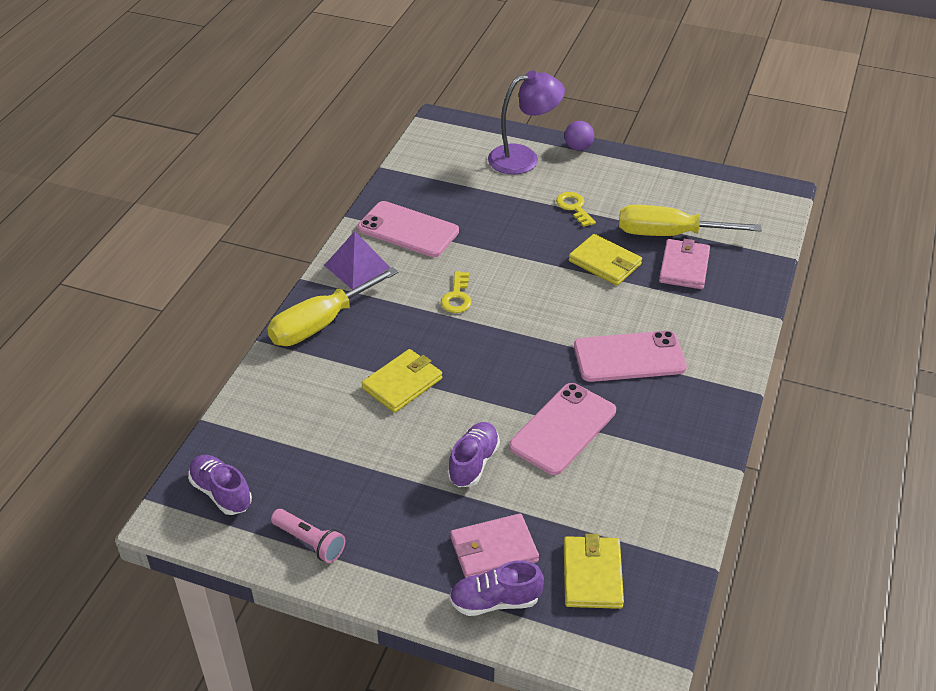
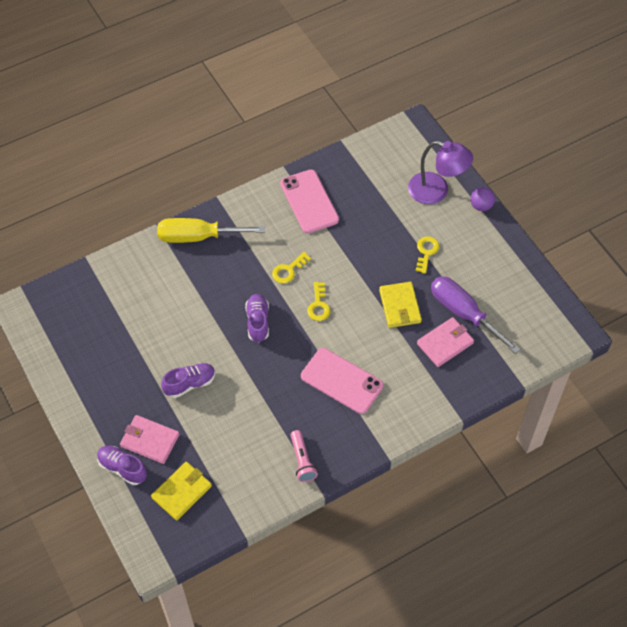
camera: 40 degrees right, 15 degrees up
purple shoe [188,455,252,515] -> purple shoe moved to [245,294,269,342]
pink flashlight [271,509,345,563] -> pink flashlight moved to [290,430,318,482]
purple pyramid [324,231,390,290] -> none
yellow wallet [362,349,442,413] -> none
pink phone [509,383,616,475] -> none
yellow screwdriver [619,205,762,236] -> purple screwdriver [431,276,521,354]
none -> yellow key [307,282,330,321]

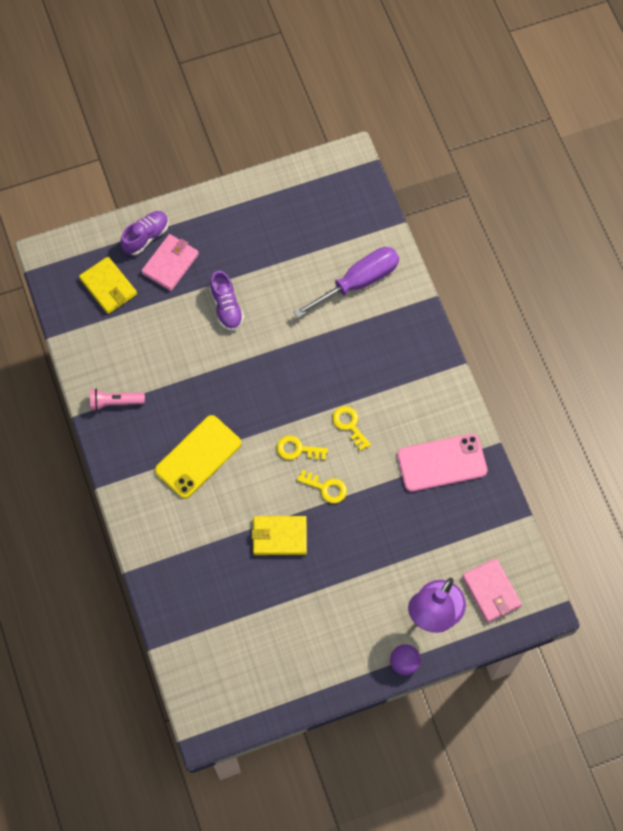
camera: 100 degrees right, 10 degrees up
yellow screwdriver [157,218,265,243] -> none
purple shoe [245,294,269,342] -> none
pink phone [301,348,384,414] -> yellow phone [155,415,241,499]
yellow key [416,236,439,274] -> yellow key moved to [297,470,347,503]
pink wallet [417,317,474,367] -> pink wallet moved to [462,558,522,623]
purple screwdriver [431,276,521,354] -> purple screwdriver moved to [294,247,399,318]

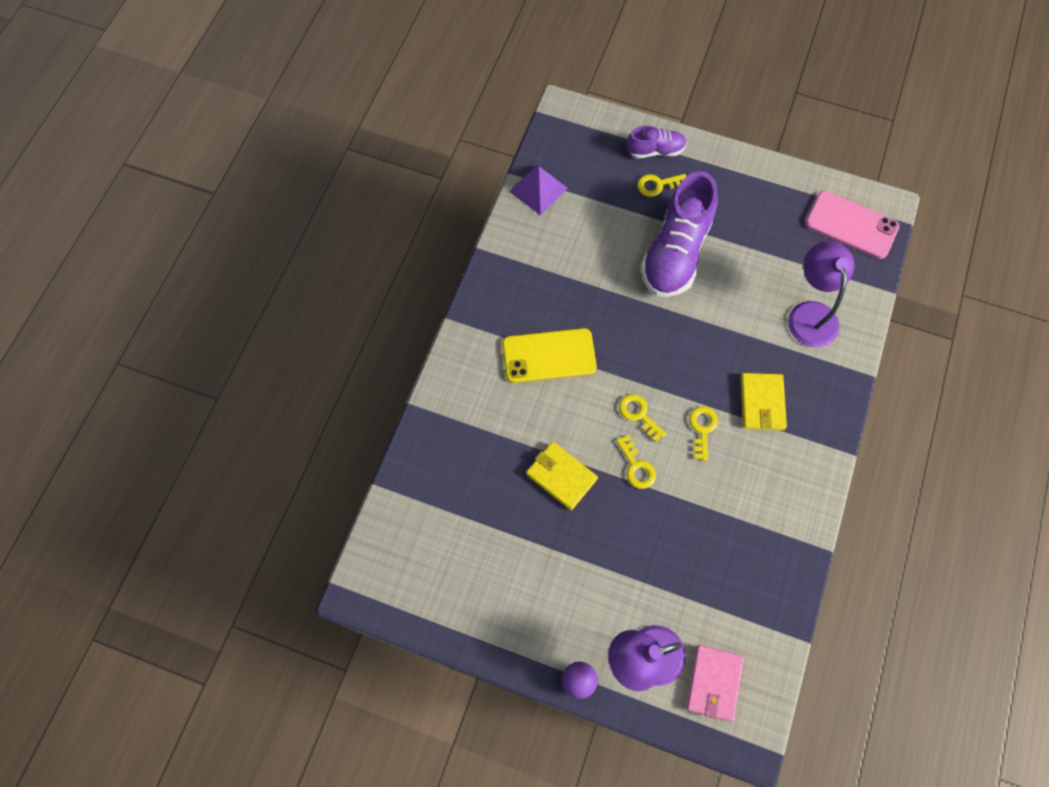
camera: 40 degrees right, 0 degrees up
yellow wallet [79,257,137,314] -> yellow wallet moved to [740,373,787,430]
pink flashlight [90,388,145,411] -> none
pink wallet [141,234,199,291] -> yellow key [637,174,686,197]
purple shoe [210,271,244,331] -> purple shoe [641,171,718,297], size x1.95
purple screwdriver [294,247,399,318] -> purple lamp [788,241,854,347]
pink phone [397,434,487,492] -> pink phone moved to [805,191,899,259]
none -> purple pyramid [509,165,567,215]

